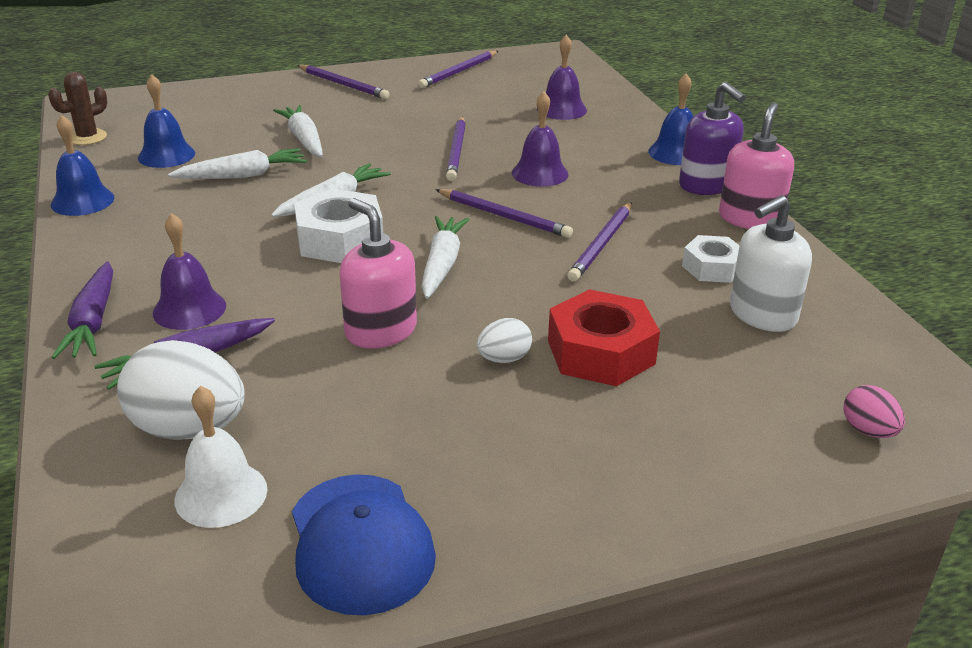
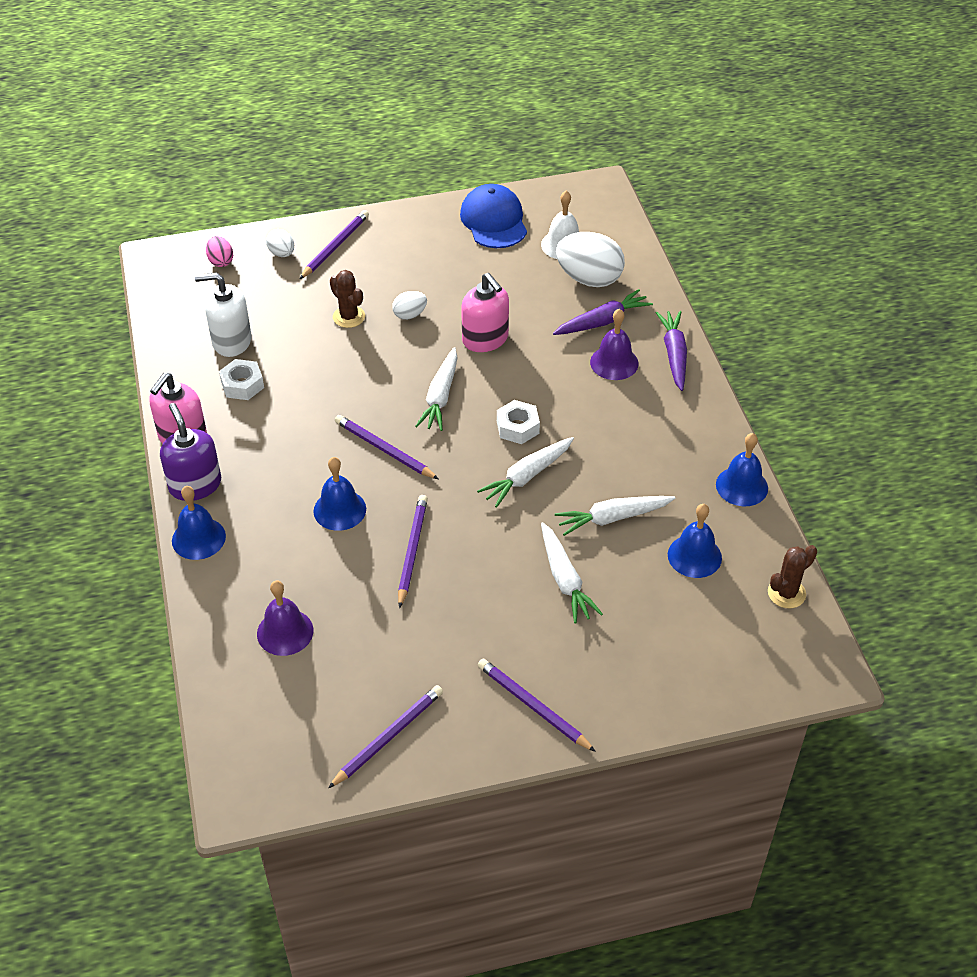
camera: 175 degrees left, 15 degrees up
white nut [294,189,383,263] -> white nut [497,400,540,444], size x0.62
purple bell [512,91,569,187] -> blue bell [314,457,366,531]
red nut [548,289,660,386] -> brown cactus [330,270,365,328]
purple pencil [567,202,632,282] -> purple pencil moved to [300,210,369,279]
white soap dispenser [730,195,812,332] -> white soap dispenser turned 150 degrees counterclockwise [195,272,252,357]
none -> white egg [266,229,294,257]

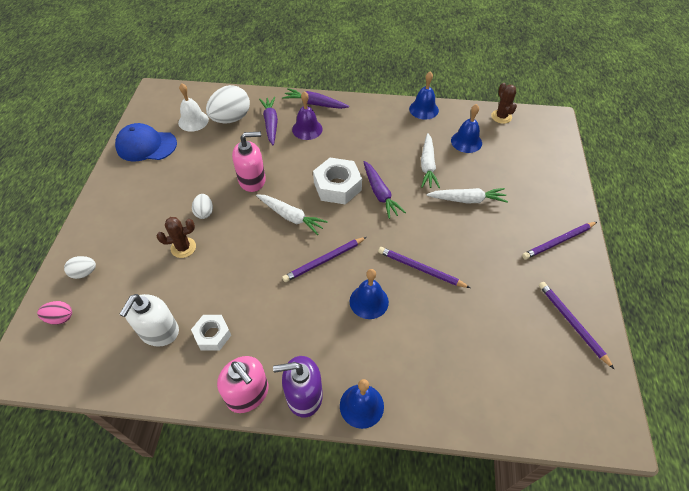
camera: 70 degrees left, 5 degrees up
purple bell [257,580,313,656] -> none
purple pencil [300,210,369,279] -> none
white carrot [477,437,574,508] -> purple carrot [363,161,406,219]
white nut [497,400,540,444] -> white nut [313,158,362,204], size x1.61

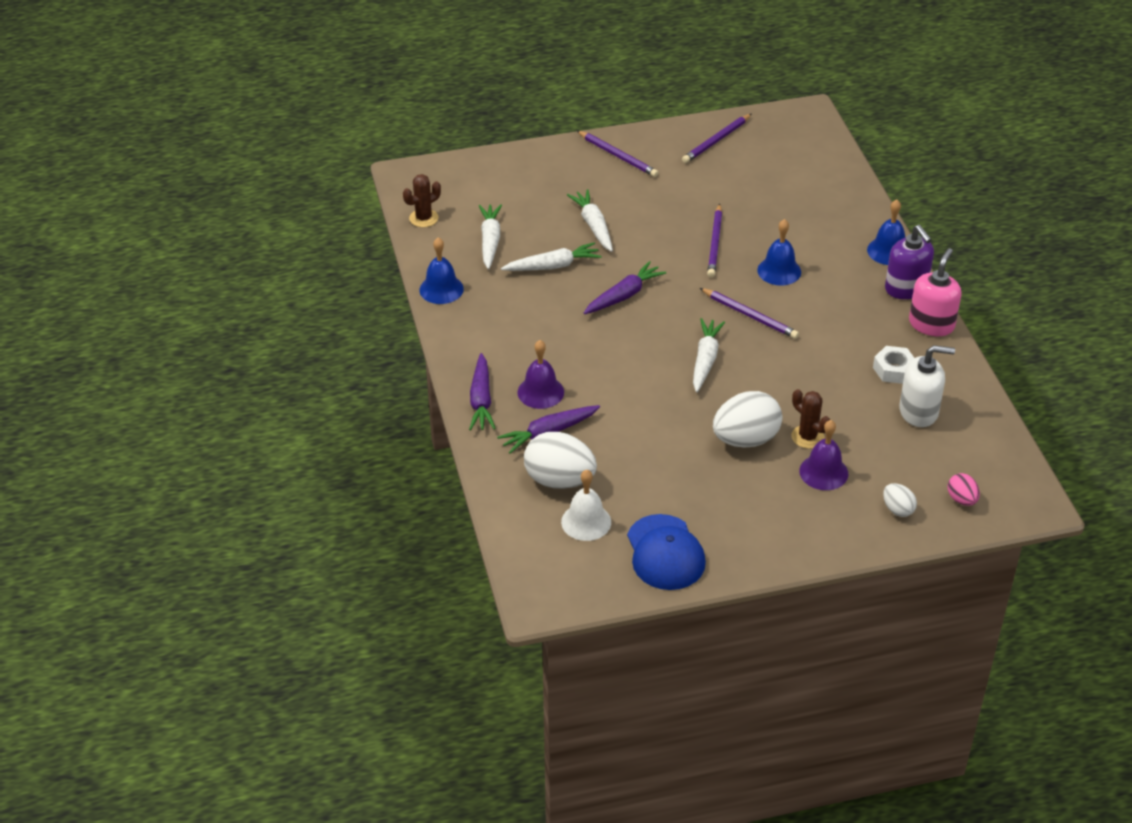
camera: 110 degrees left, 10 degrees down
white egg [192,194,213,219] -> white egg [713,391,782,447], size x1.98
pink soap dispenser [232,132,266,192] -> none
white nut [313,158,362,204] -> none
blue bell [451,104,482,153] -> white carrot [479,204,502,269]
none -> purple bell [799,420,848,490]

